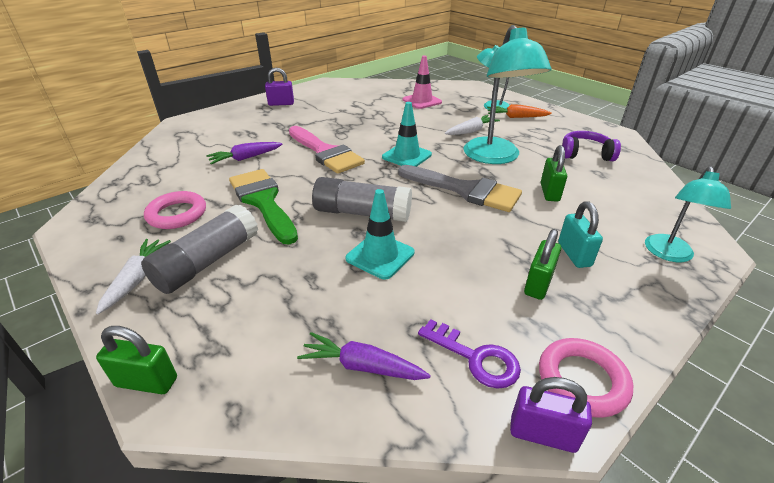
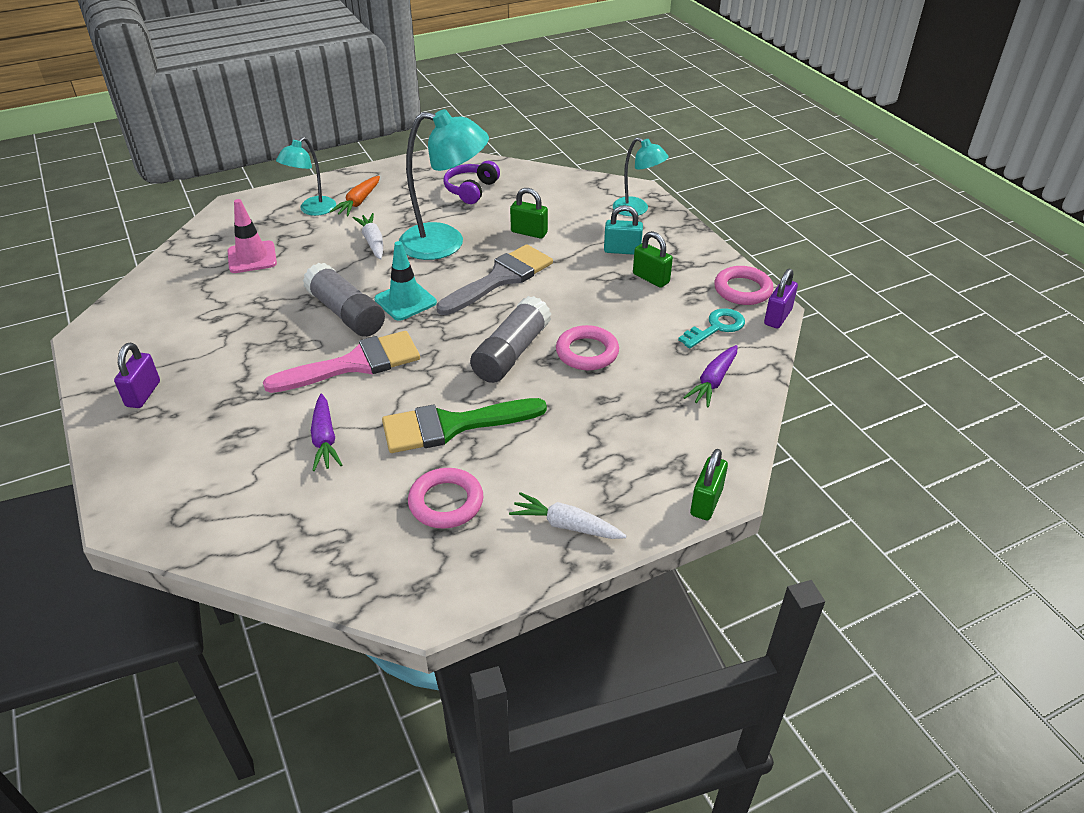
camera: 75 degrees left, 5 degrees up
grey glue stick [141,205,258,294] -> grey glue stick moved to [303,263,385,337]
turquoise traffic cone [345,189,414,279] -> pink ring [556,325,619,370]
purple key [418,319,521,389] -> turquoise key [678,308,745,348]

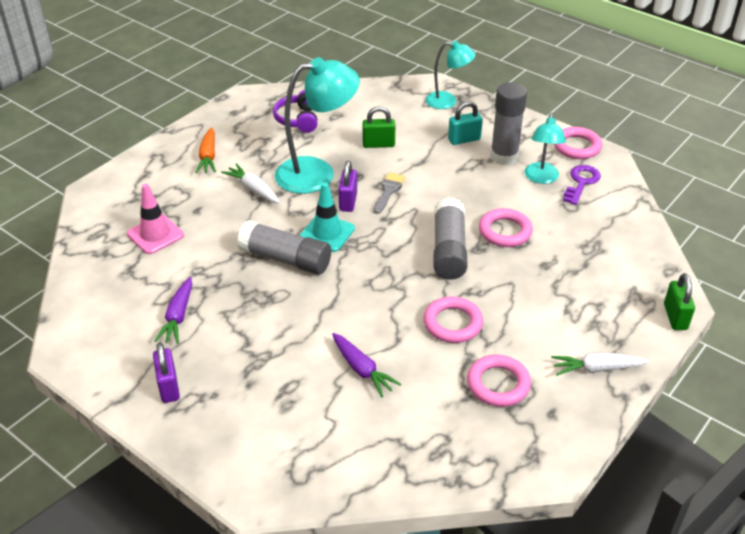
camera: 25 degrees left, 0 degrees up
pink brush [263,331,420,393] -> none
turquoise lamp [276,137,336,216] -> turquoise lamp moved to [524,113,566,184]
green brush [382,398,547,453] -> pink ring [423,297,483,343]
grey brush [436,244,553,315] -> grey brush [373,172,405,214], size x0.52
green padlock [633,231,673,288] -> grey glue stick [490,82,527,165]
turquoise key [678,308,745,348] -> purple key [563,165,601,205]
purple carrot [683,345,738,408] -> purple carrot moved to [155,277,192,344]
purple padlock [764,269,798,329] -> purple padlock moved to [338,161,357,212]

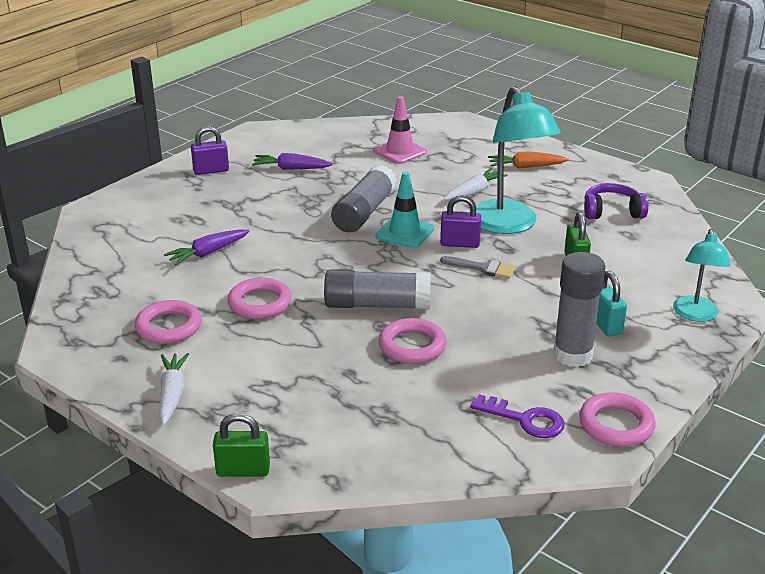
camera: 90 degrees right, 10 degrees down
turquoise lamp [524,113,566,184] -> none

